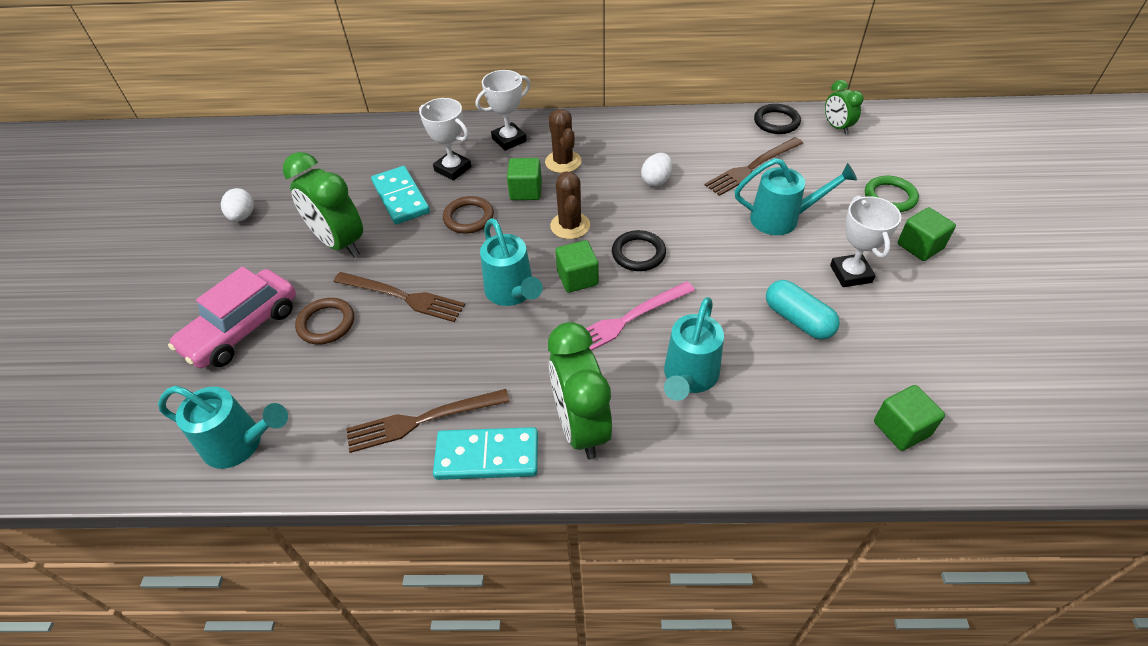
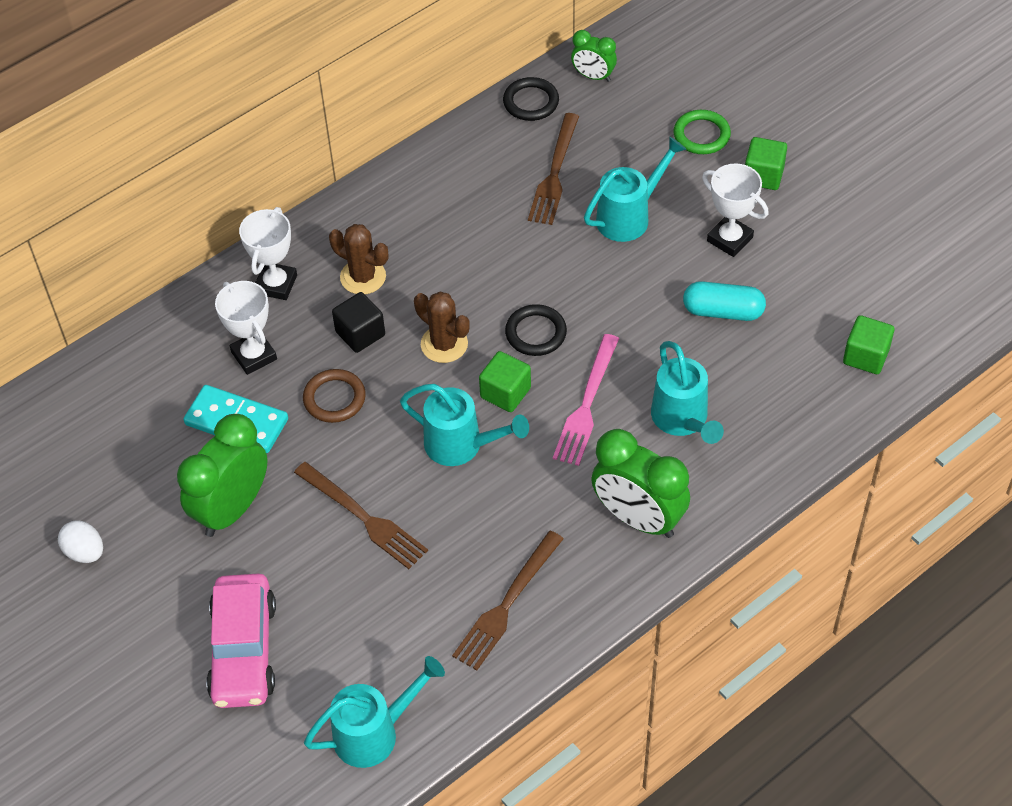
camera: 40 degrees left, 5 degrees up
green clock [283,152,363,257] -> green clock turned 120 degrees clockwise [177,414,268,537]
brown ring [295,298,354,344] -> none
brown fork [333,272,466,322] -> brown fork turned 60 degrees clockwise [294,462,428,569]
white trophy [419,98,471,181] -> white trophy turned 60 degrees clockwise [215,281,277,375]
turquoise domino [433,427,538,480] -> none
green cube [507,158,542,200] -> black cube [332,292,385,353]
white egg [641,153,673,186] -> none

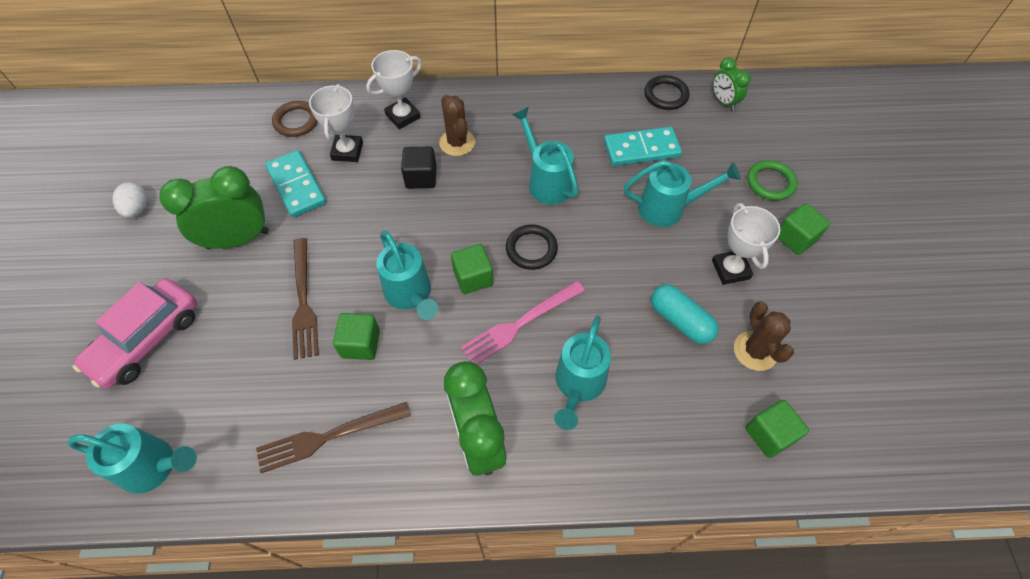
camera: 35 degrees right, 5 degrees up
brown ring [303,369,366,423] -> brown ring moved to [272,101,318,137]
brown cactus [414,292,470,363] -> brown cactus moved to [734,301,794,371]
brown fork [528,113,579,225] -> turquoise domino [604,127,682,166]
none -> green cube [333,313,380,360]
none -> turquoise watering can [512,107,579,205]

